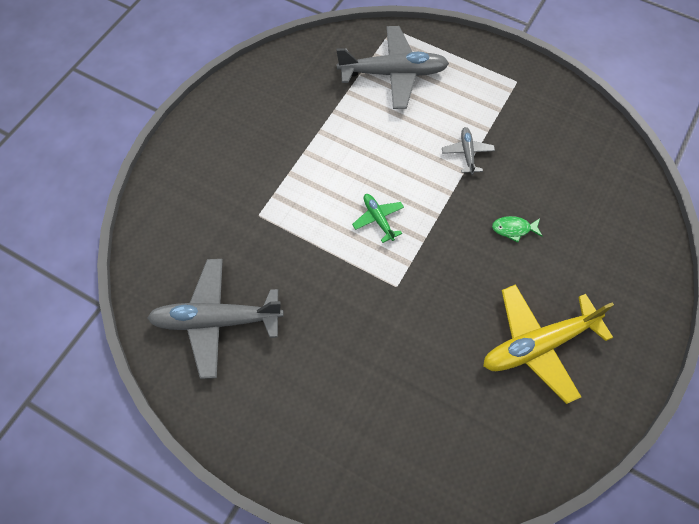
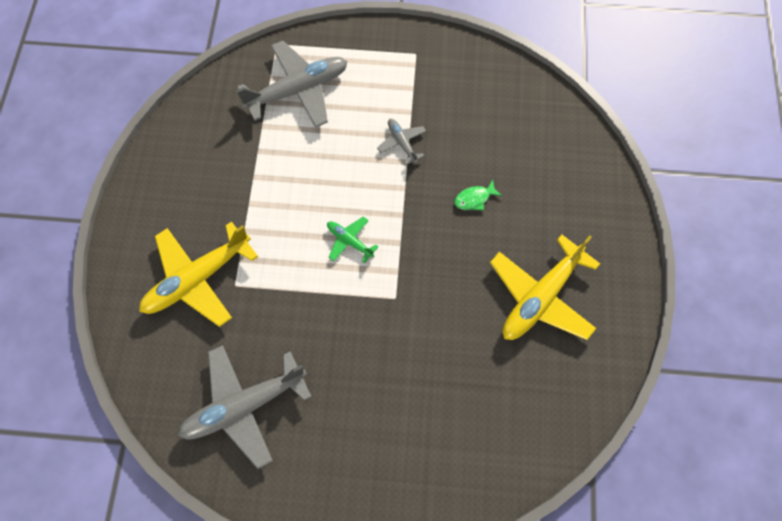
camera: 25 degrees left, 5 degrees up
none -> yellow plane [139,222,258,327]

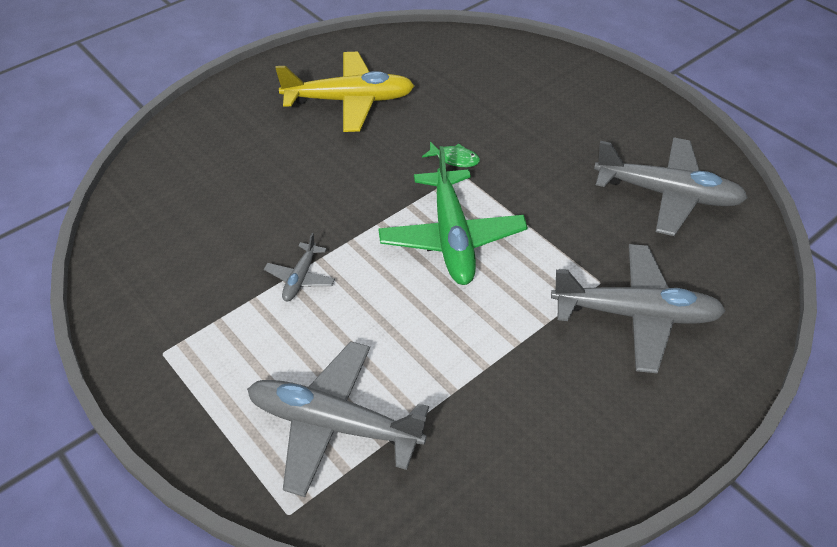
camera: 135 degrees left, 20 degrees down
yellow plane [139,222,258,327] -> grey plane [551,244,726,373]
green plane [327,217,379,263] -> green plane [378,146,528,285], size x2.10
green fish [454,180,502,210] -> green fish moved to [422,142,480,167]

